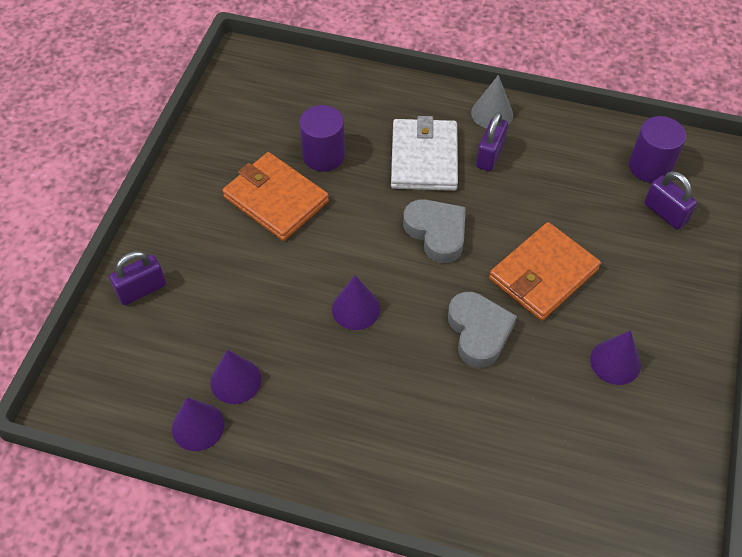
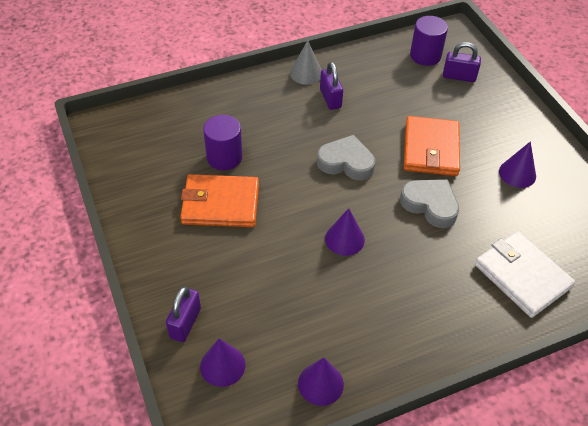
camera: 40 degrees left, 5 degrees down
purple cone [210,350,261,404] -> purple cone moved to [200,338,245,387]
white wallet [391,116,458,191] -> white wallet moved to [475,231,575,318]

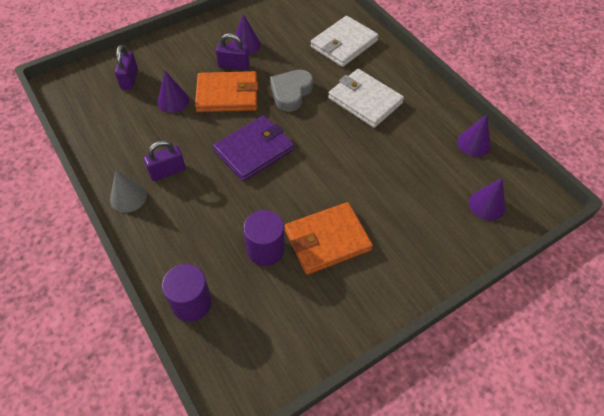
camera: 100 degrees left, 5 degrees up
purple padlock [166,287,201,342] -> purple padlock moved to [216,33,249,70]
orange wallet [180,174,259,227] -> orange wallet turned 75 degrees clockwise [285,202,373,275]
grey heart [317,135,375,180] -> purple wallet [213,115,294,181]
purple cone [325,208,365,256] -> purple cone moved to [157,71,189,113]
purple cylinder [410,16,448,66] -> purple cylinder moved to [162,264,212,322]
none -> white wallet [328,69,404,128]

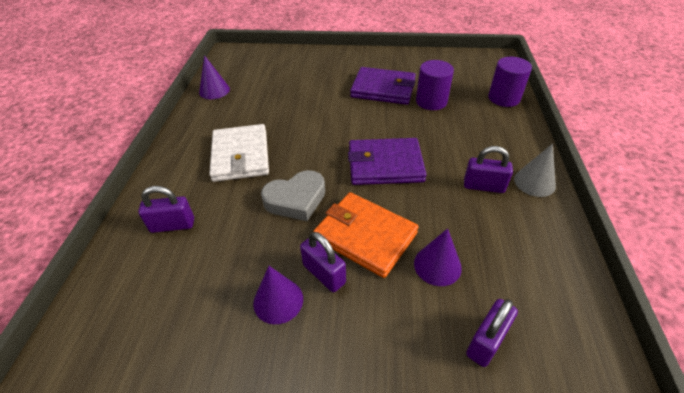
camera: 140 degrees left, 10 degrees down
orange wallet [285,202,373,275] -> purple wallet [350,67,416,105]
white wallet [311,16,379,67] -> purple padlock [138,186,194,233]
purple cone [469,178,506,221] -> none

